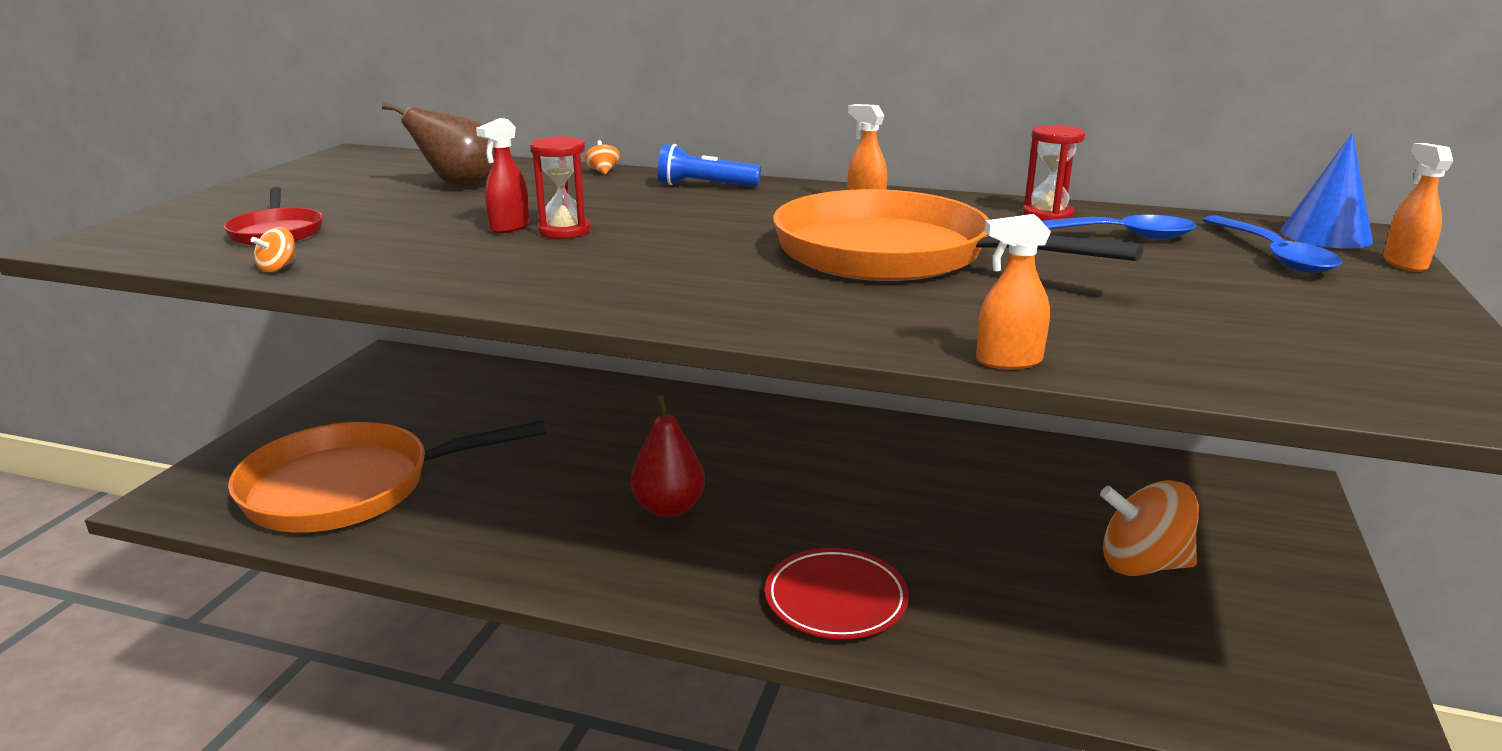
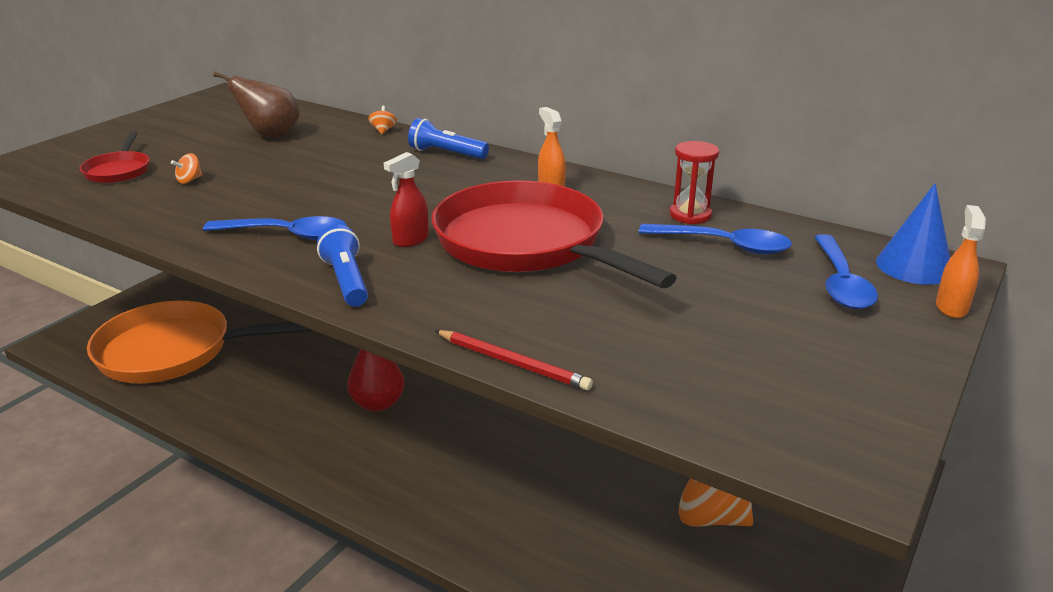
camera: 15 degrees right, 5 degrees up
orange spinning top [251,227,296,272] -> orange spinning top moved to [171,153,203,184]
red spray bottle [476,118,530,233] -> red spray bottle moved to [384,152,429,247]
red hourglass [530,136,591,239] -> none
red plate [765,548,909,639] -> none
orange pan [773,189,1144,281] -> red pan [432,180,677,288]
orange spray bottle [976,214,1051,369] -> red pencil [435,330,593,391]
none -> blue spoon [203,216,347,240]
none -> blue flashlight [317,225,368,307]

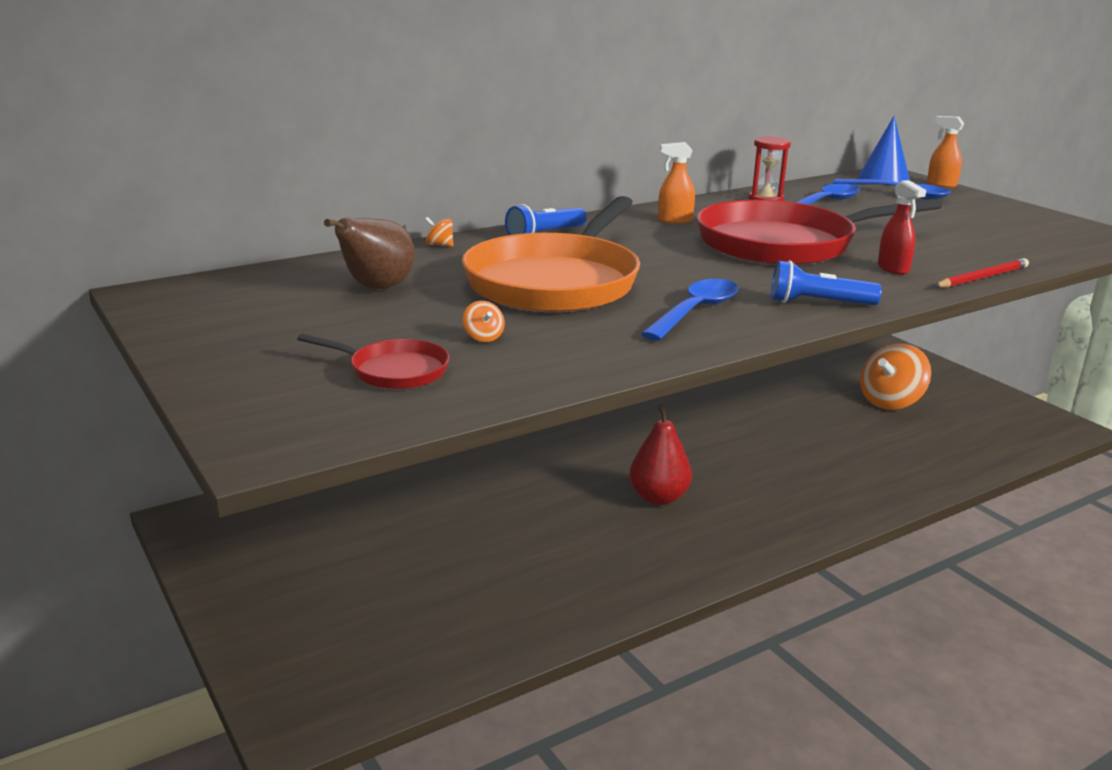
camera: 65 degrees left, 5 degrees down
orange pan [87,301,312,383] -> orange pan moved to [462,196,640,312]
red spray bottle [384,152,429,247] -> red spray bottle moved to [878,180,926,275]

